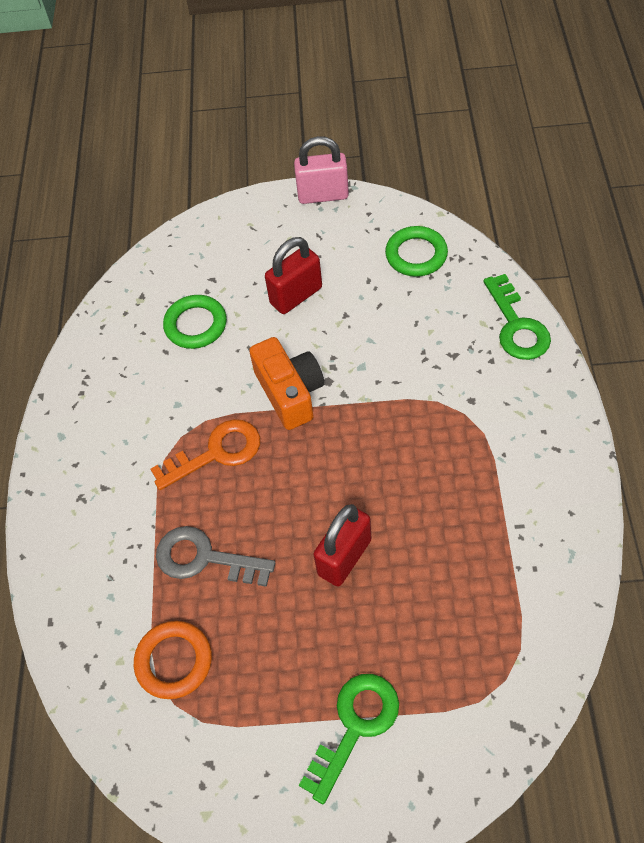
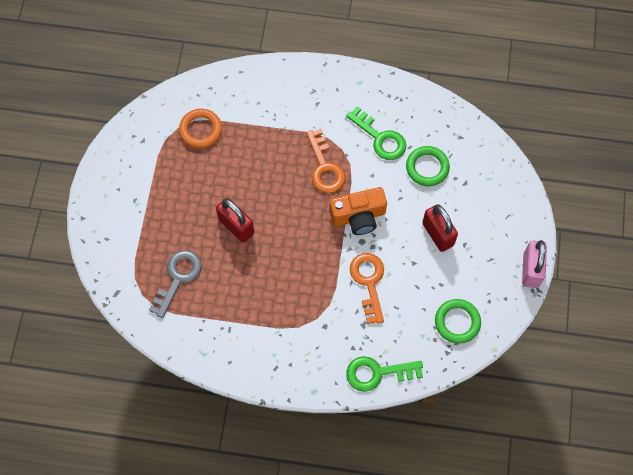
camera: 95 degrees right, 10 degrees up
grey key [156,526,275,587] -> grey key moved to [149,250,202,318]
green key [299,674,399,804] -> green key moved to [346,106,406,160]
none -> orange key [350,253,384,324]

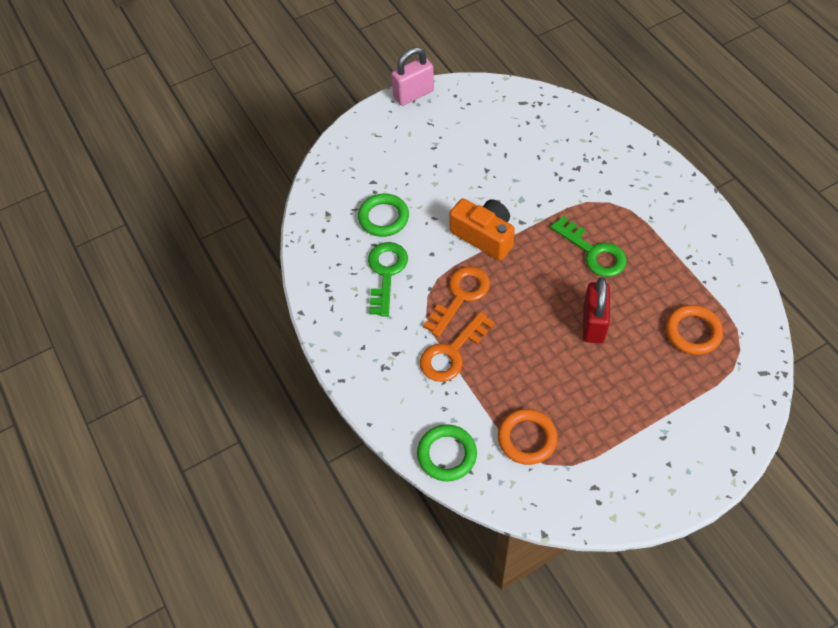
camera: 125 degrees left, 10 degrees down
grey key [149,250,202,318] -> orange ring [666,305,723,355]
green key [346,356,423,392] -> green key moved to [550,216,627,277]
orange key [350,253,384,324] -> orange key moved to [420,311,495,382]
red padlock [422,204,458,252] -> none
green ring [435,299,481,344] -> green ring moved to [417,424,477,481]

